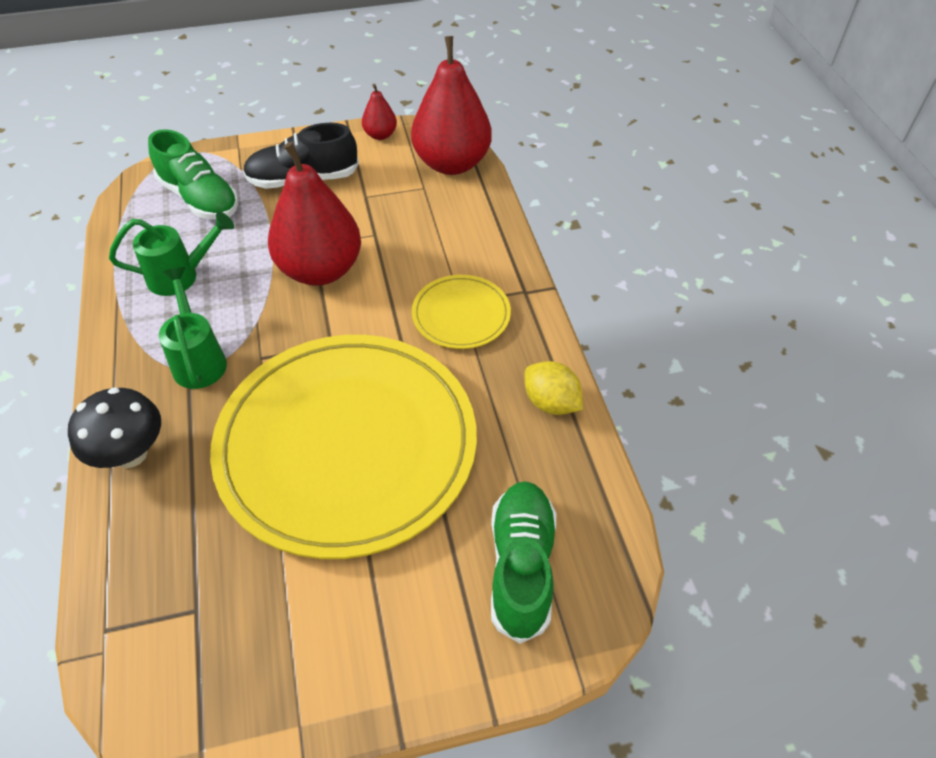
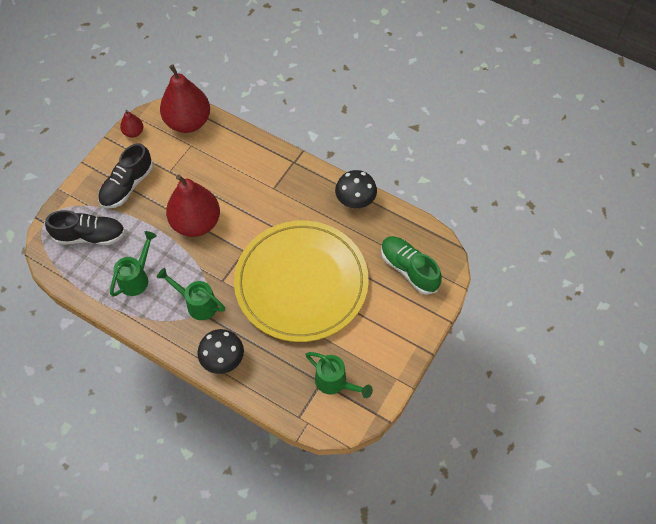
camera: 45 degrees left, 10 degrees up
green shoe [148,129,239,219] -> black shoe [45,210,125,245]
yellow plate [412,275,511,349] -> none
yellow lemon [525,361,583,415] -> black mushroom [335,170,377,209]
none -> green watering can [305,352,373,398]

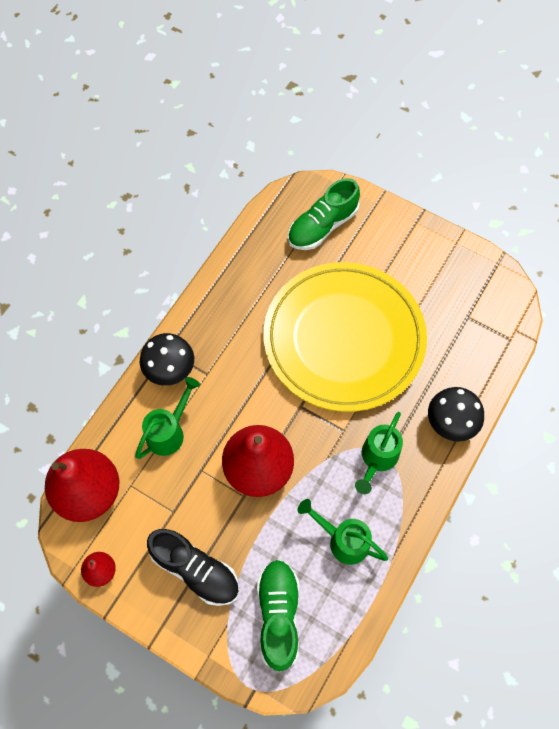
camera: 90 degrees left, 5 degrees up
black shoe [45,210,125,245] -> green shoe [257,559,299,672]
green watering can [305,352,373,398] -> green watering can moved to [135,377,200,459]
black mushroom [335,170,377,209] -> black mushroom moved to [140,333,194,386]

